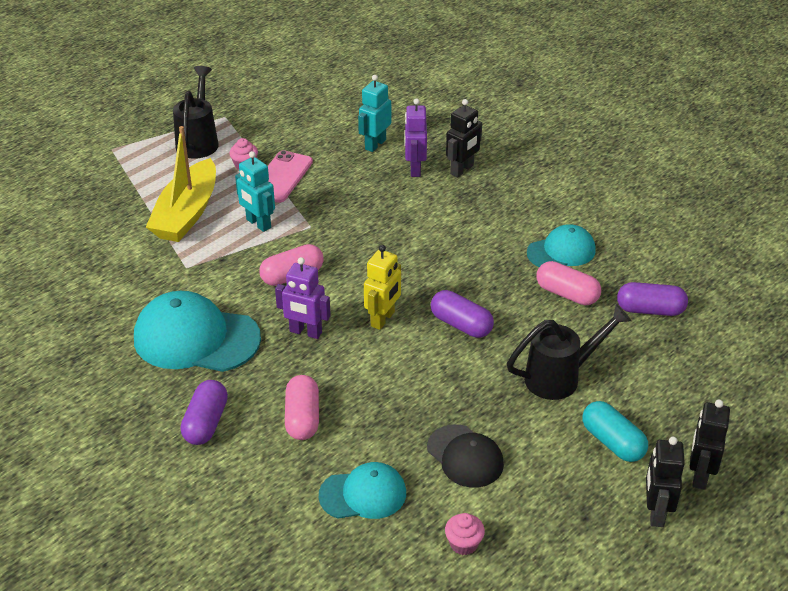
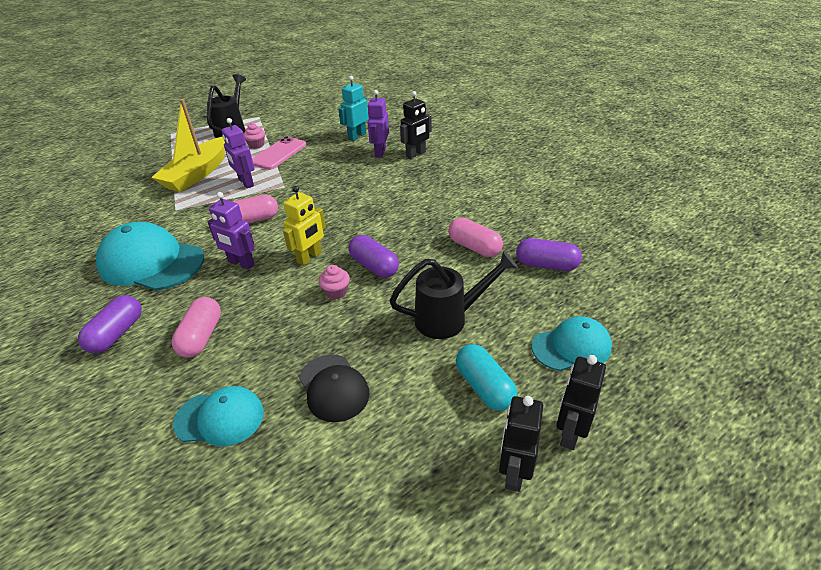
camera: 10 degrees right, 0 degrees up
turquoise robot [235,151,275,232] -> purple robot [222,118,255,188]
pink cupcake [445,513,485,555] -> pink cupcake moved to [318,265,350,300]
turquoise cap [527,224,596,267] -> turquoise cap moved to [532,316,612,371]

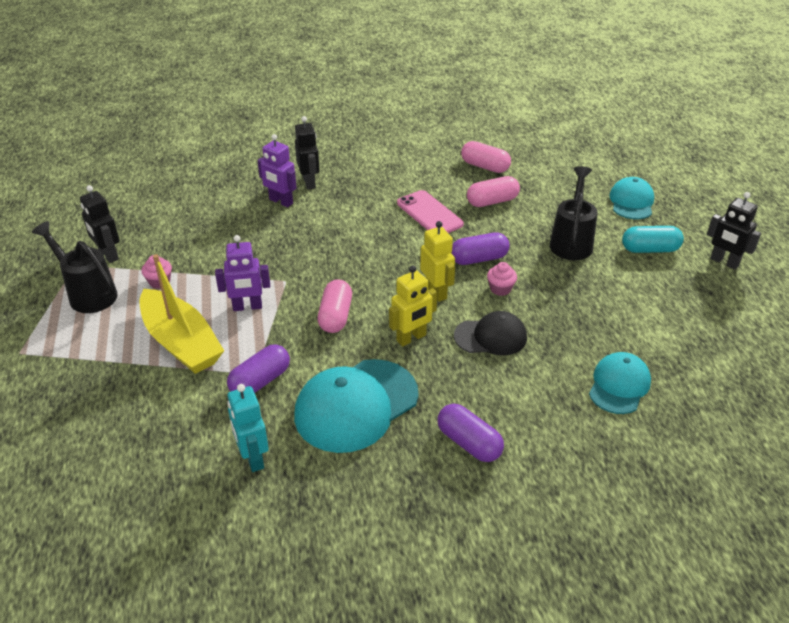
camera: 65 degrees left, 0 degrees up
pink capsule [171,297,221,357] -> pink capsule moved to [461,141,511,173]
purple robot [208,192,255,270] -> yellow robot [389,265,437,347]
pink phone [252,136,306,170] -> pink phone moved to [397,190,464,233]
black cap [299,355,370,422] -> black cap moved to [454,311,527,356]
turquoise robot [338,76,369,141] -> turquoise robot moved to [227,384,269,472]
purple capsule [516,238,582,271] -> purple capsule moved to [227,344,290,393]
black robot [556,355,606,450] -> black robot moved to [80,185,120,263]

